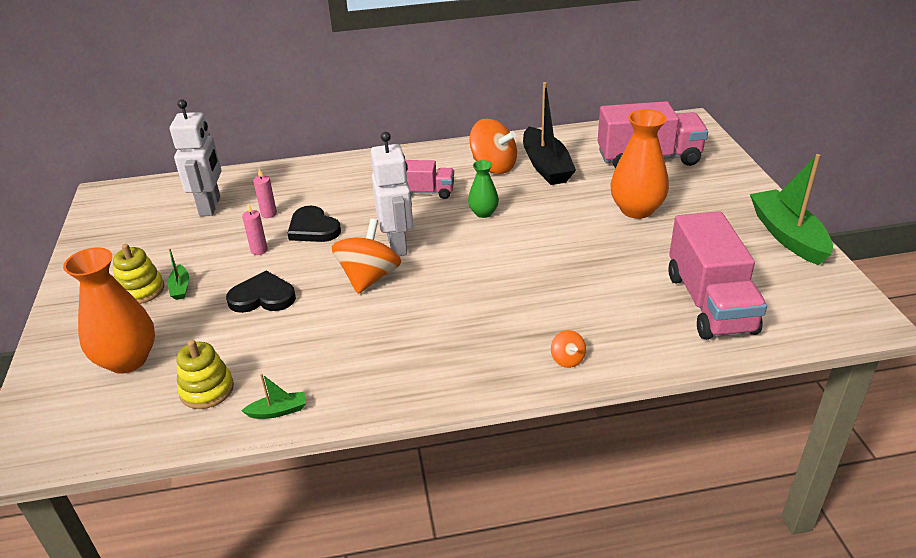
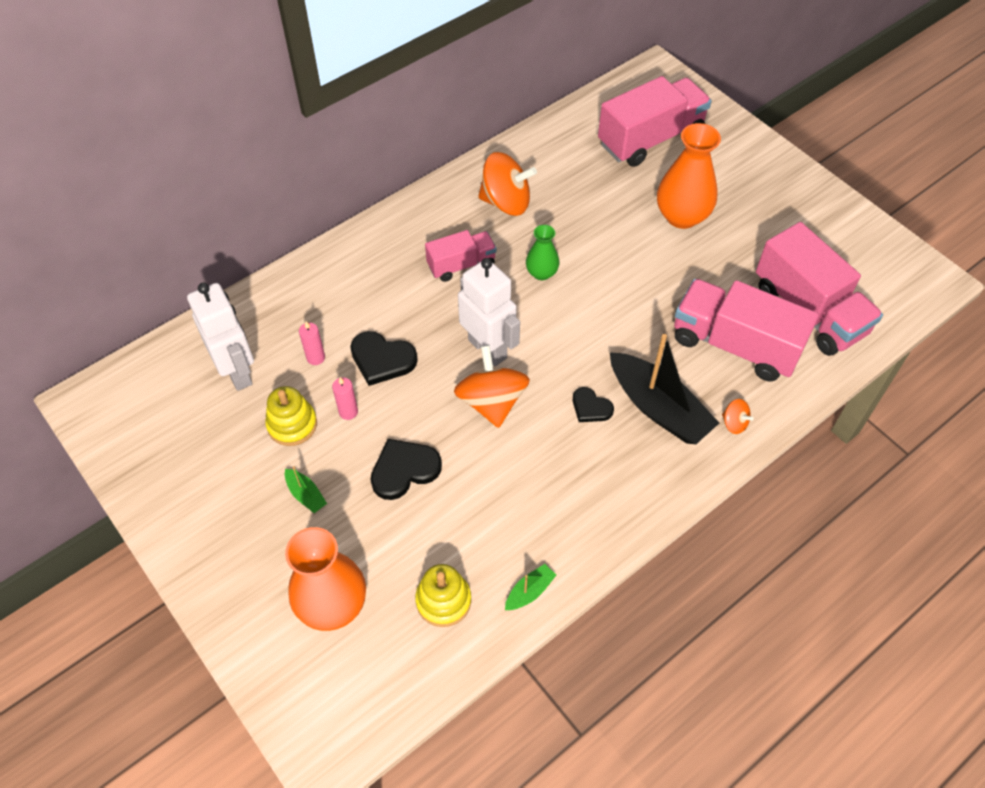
camera: 30 degrees left, 20 degrees up
yellow stacking toy [113,244,164,304] -> yellow stacking toy moved to [265,386,317,446]
black boat [523,82,576,185] -> black boat moved to [610,334,719,444]
green boat [750,154,833,265] -> none
none -> black heart [573,387,614,422]
none -> pink truck [674,279,819,381]

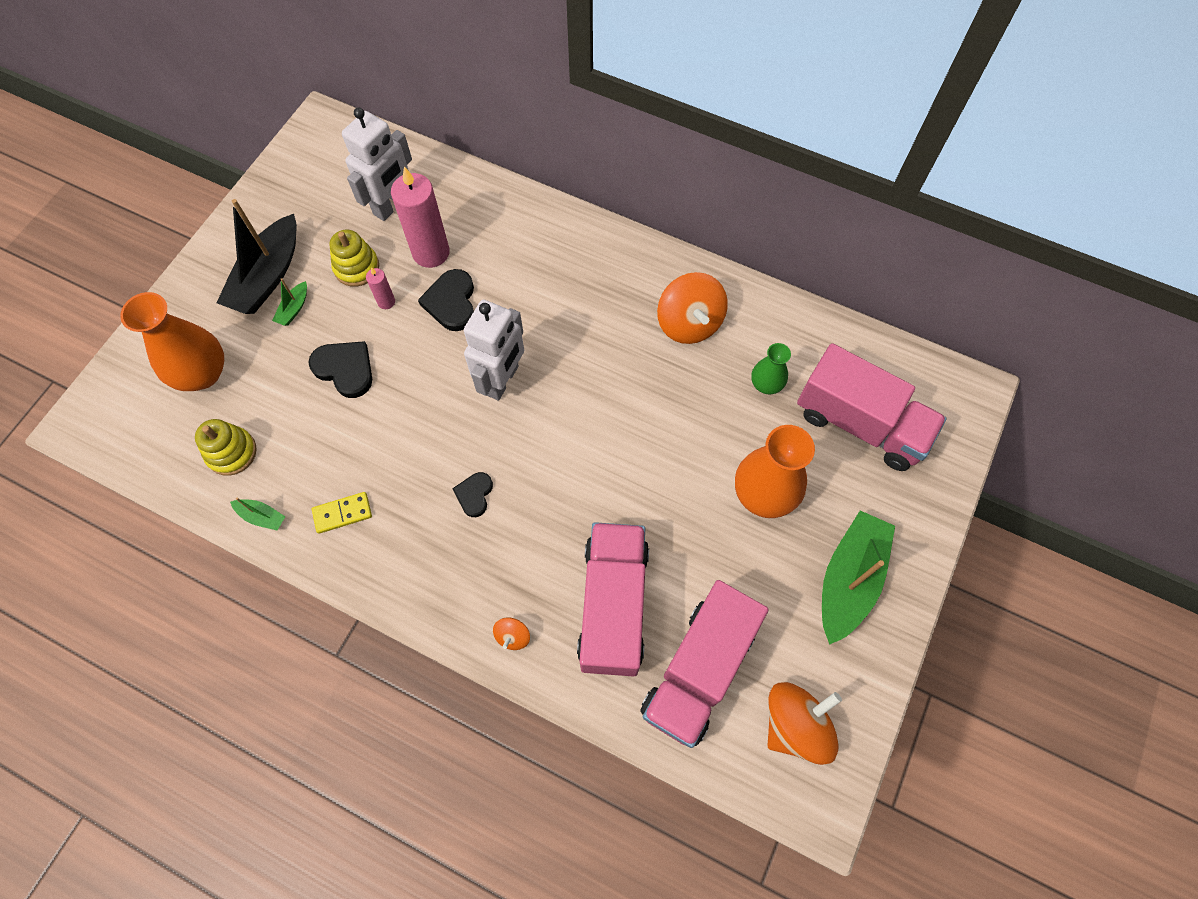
camera: 65 degrees right, 10 degrees up
pink candle [299,321,325,365] -> pink candle [391,167,450,268], size x2.14
pink truck [425,230,497,282] -> none
orange spinning top [454,345,530,428] -> orange spinning top moved to [767,682,842,765]
green vase [526,225,559,280] -> green vase moved to [751,343,791,394]
black boat [610,334,719,444] -> black boat moved to [216,199,297,314]
none -> yellow domino [312,492,372,534]
none -> green boat [822,511,895,645]

